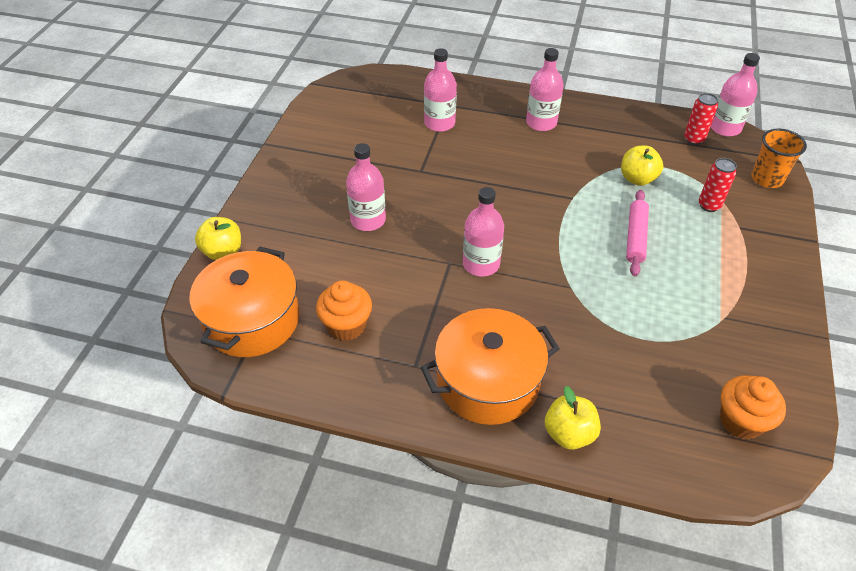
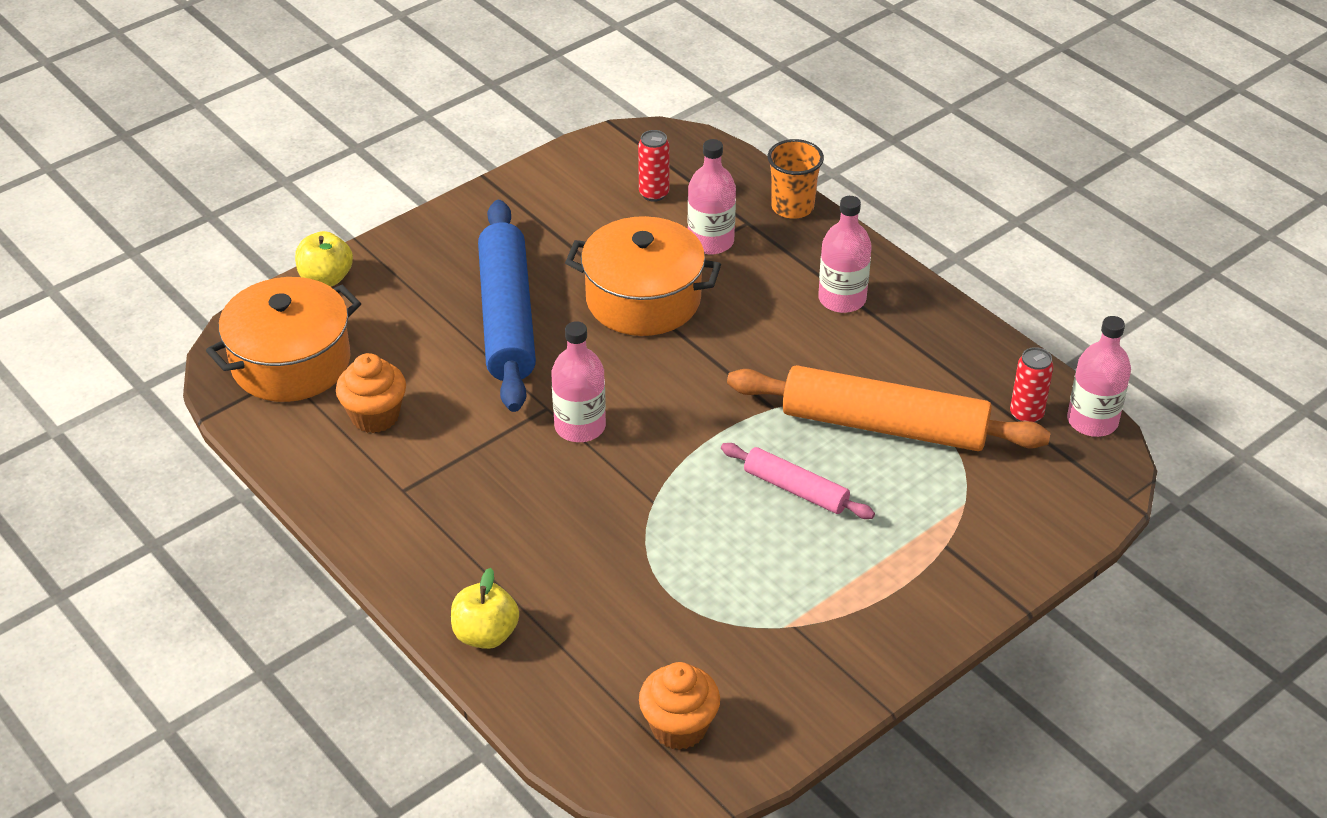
camera: 35 degrees right, 5 degrees down
pink bottle [346,143,386,231] -> blue rolling pin [478,200,536,412]
orange pot [421,308,560,425] -> orange pot moved to [565,216,721,336]
yellow apple [621,146,663,186] -> orange rolling pin [727,365,1051,451]
pink rolling pin [626,190,649,276] -> pink rolling pin turned 75 degrees clockwise [721,443,875,519]
red can [699,158,737,212] -> red can moved to [638,130,670,202]
orange cup [751,129,807,188] -> orange cup moved to [768,139,824,219]

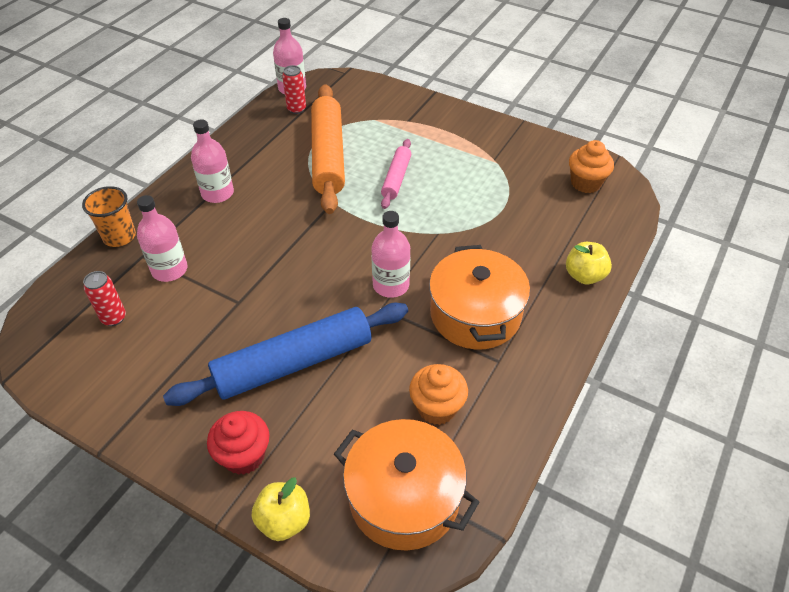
camera: 110 degrees left, 5 degrees up
orange pot [565,216,721,336] -> orange pot moved to [429,245,530,349]
none -> red cupcake [207,411,269,475]

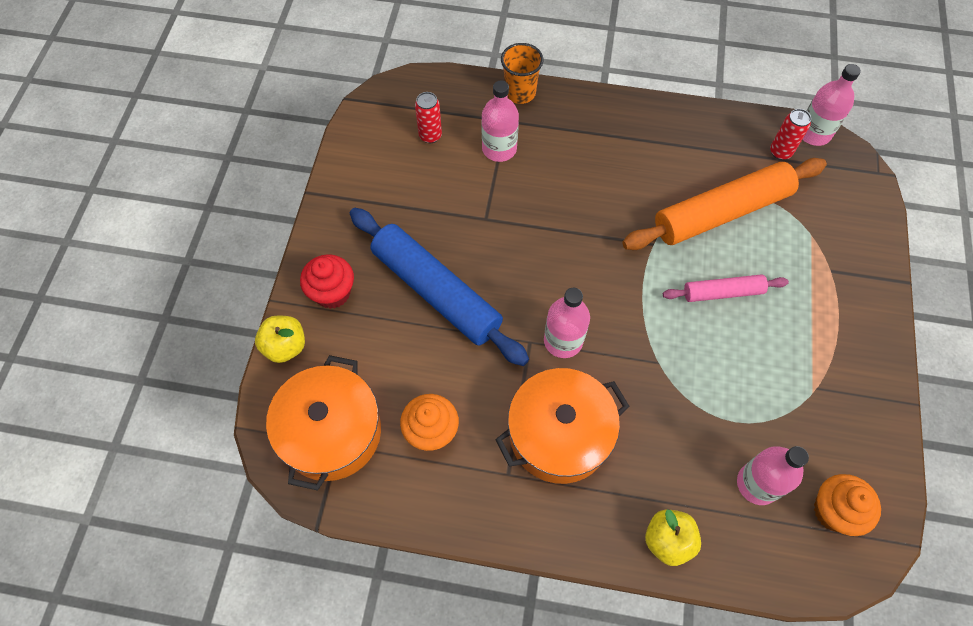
camera: 70 degrees right, 15 degrees up
pink bottle [191,119,234,203] -> pink bottle moved to [737,446,809,505]

